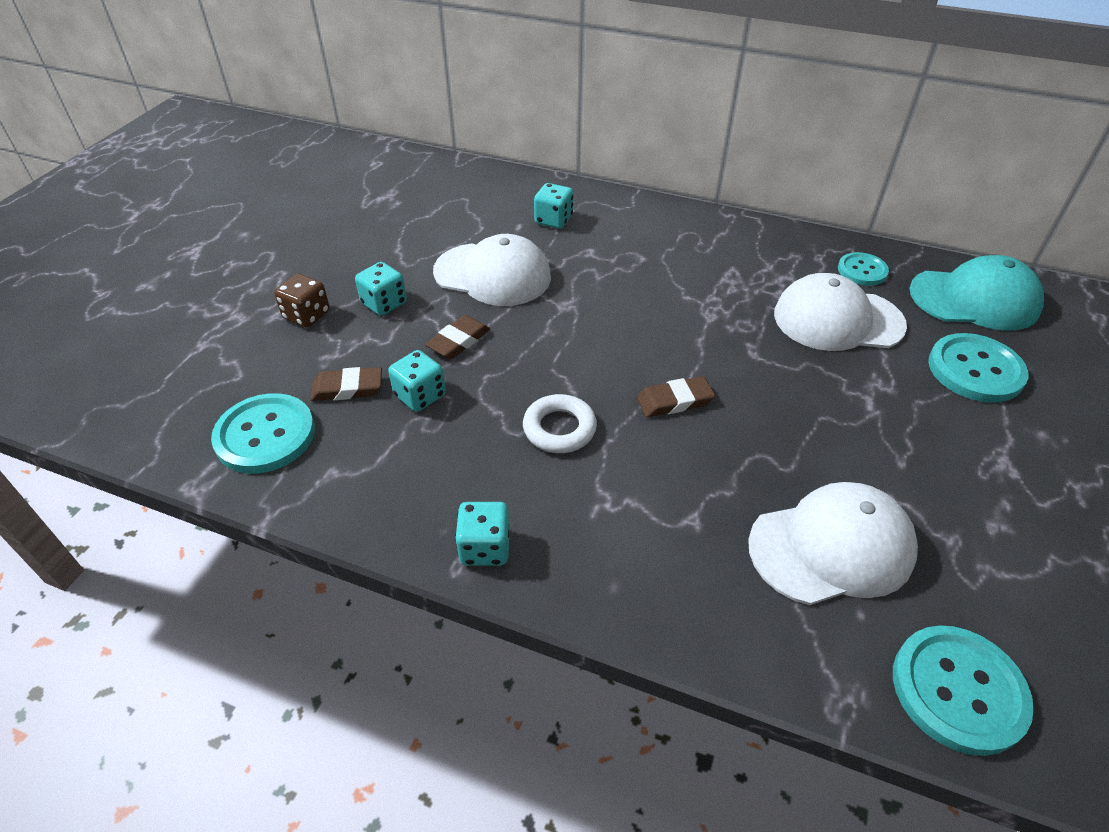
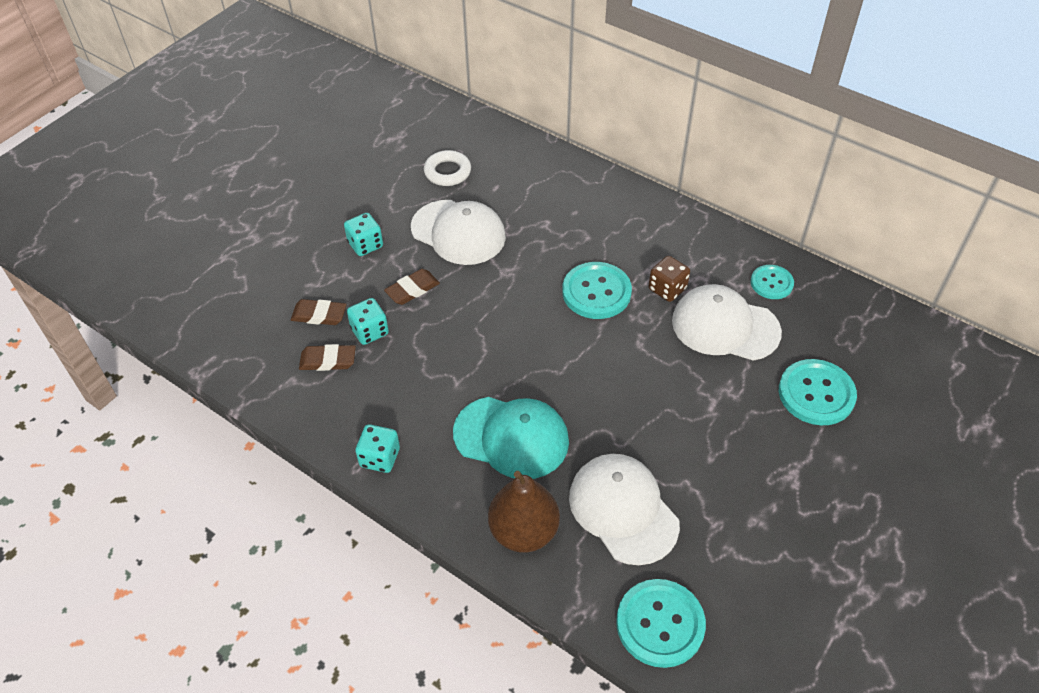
camera: 15 degrees right, 5 degrees up
turquoise button [211,393,315,473] -> turquoise button moved to [562,262,632,319]
brown dice [274,274,330,327] -> brown dice moved to [649,256,690,302]
white ring [523,394,597,453] -> white ring moved to [424,150,471,186]
turquoise dice [534,183,573,229] -> none
brown eraser [637,376,715,417] -> brown eraser moved to [299,344,356,371]
white cap [748,482,918,605] -> white cap turned 120 degrees counterclockwise [569,454,680,565]
turquoise cap [909,255,1044,331] -> turquoise cap moved to [453,397,569,479]
none -> brown pear [488,471,560,552]

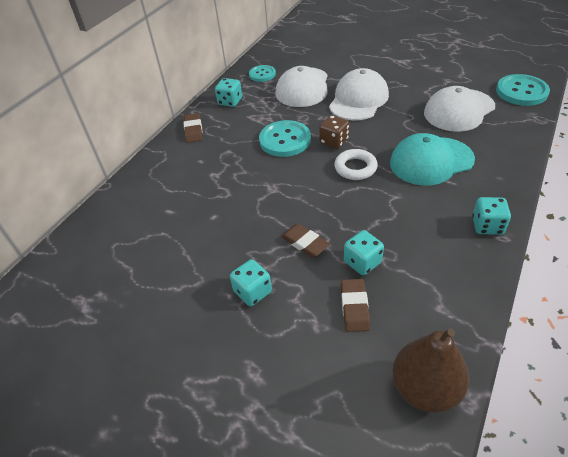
camera: 95 degrees left, 5 degrees down
brown eraser [299,344,356,371] -> brown eraser moved to [184,113,202,143]
white cap [411,200,506,265] -> white cap moved to [329,68,389,120]
white ring [424,150,471,186] -> white ring moved to [334,149,378,180]
turquoise cap [453,397,569,479] -> turquoise cap turned 120 degrees counterclockwise [390,133,475,186]
brown pear [488,471,560,552] -> brown pear moved to [392,328,469,413]
brown dice [649,256,690,302] -> brown dice moved to [319,115,349,149]
turquoise button [779,359,857,425] -> none
none -> turquoise dice [215,78,242,107]

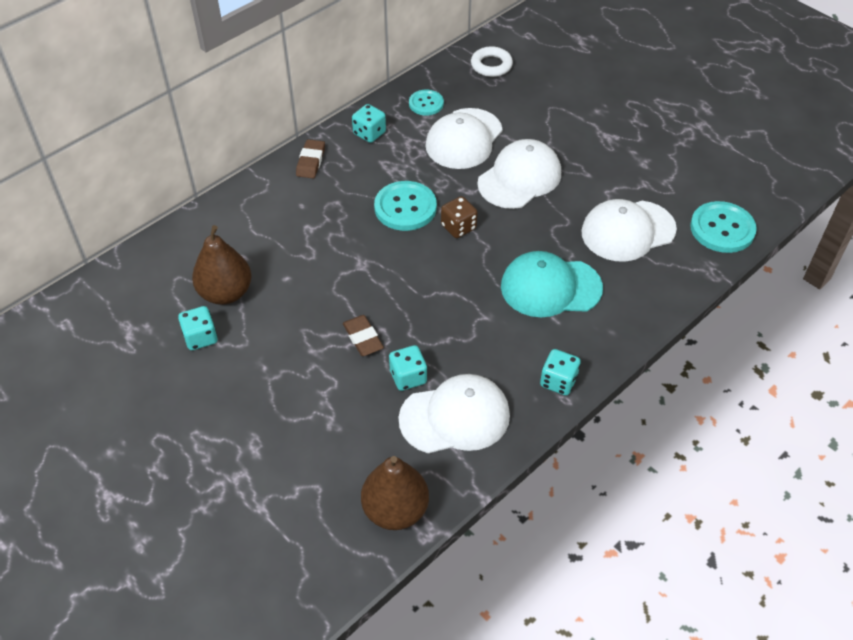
camera: 15 degrees right, 5 degrees up
turquoise dice [230,259,272,306] -> turquoise dice moved to [178,306,218,350]
white ring [334,149,378,180] -> white ring moved to [471,46,513,77]
brown eraser [341,279,370,332] -> none
none -> brown pear [192,225,251,305]
none -> white cap [399,374,510,453]

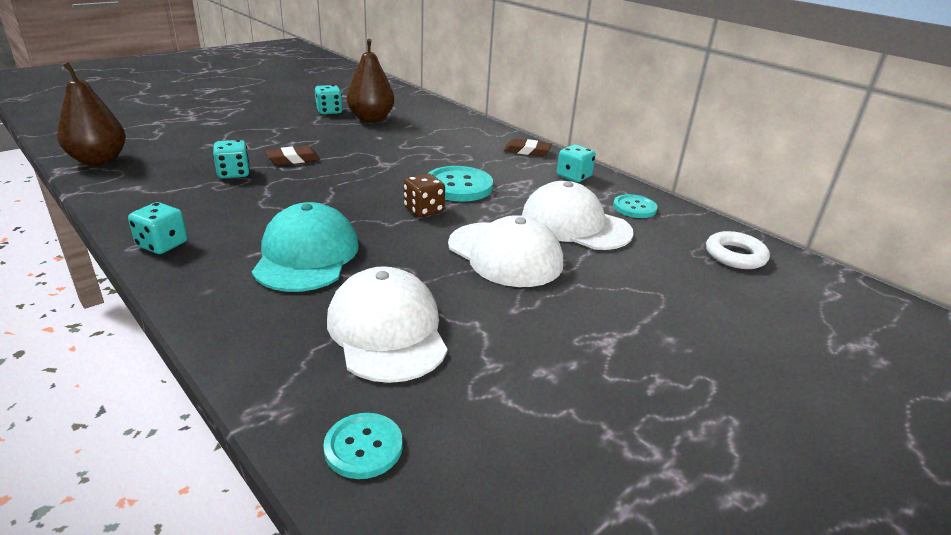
camera: 90 degrees right, 20 degrees down
white cap [399,374,510,453] -> none
turquoise button [690,201,757,253] -> turquoise button [323,413,403,479], size x0.61

